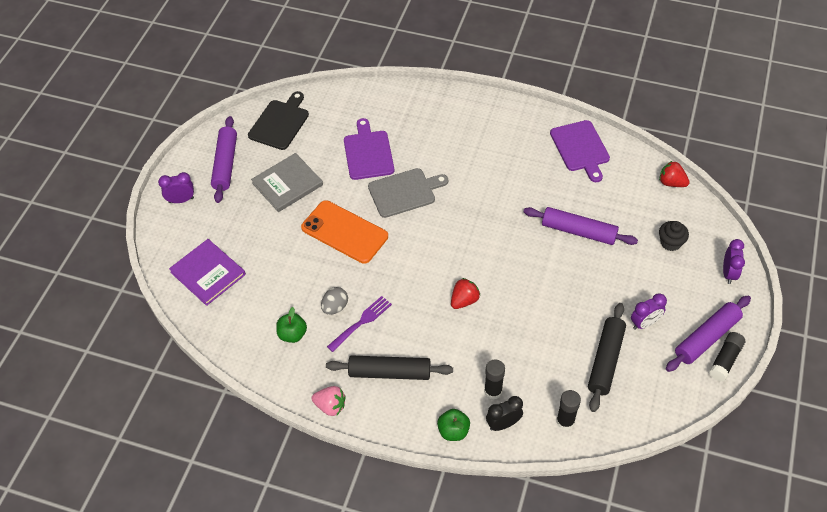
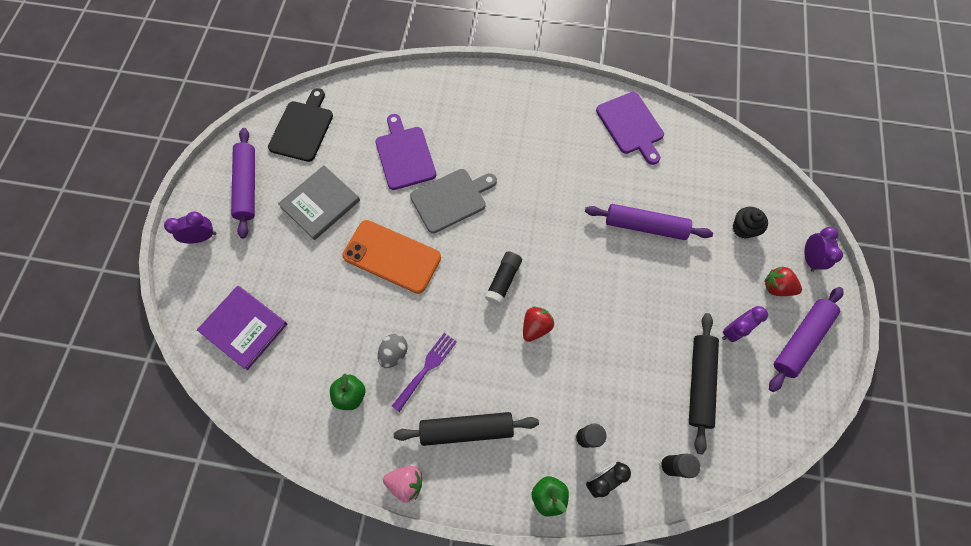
camera: 10 degrees left, 15 degrees up
red strawberry [659,161,690,187] -> red strawberry moved to [764,266,802,296]
black glue stick [709,332,745,381] -> black glue stick moved to [485,251,522,305]

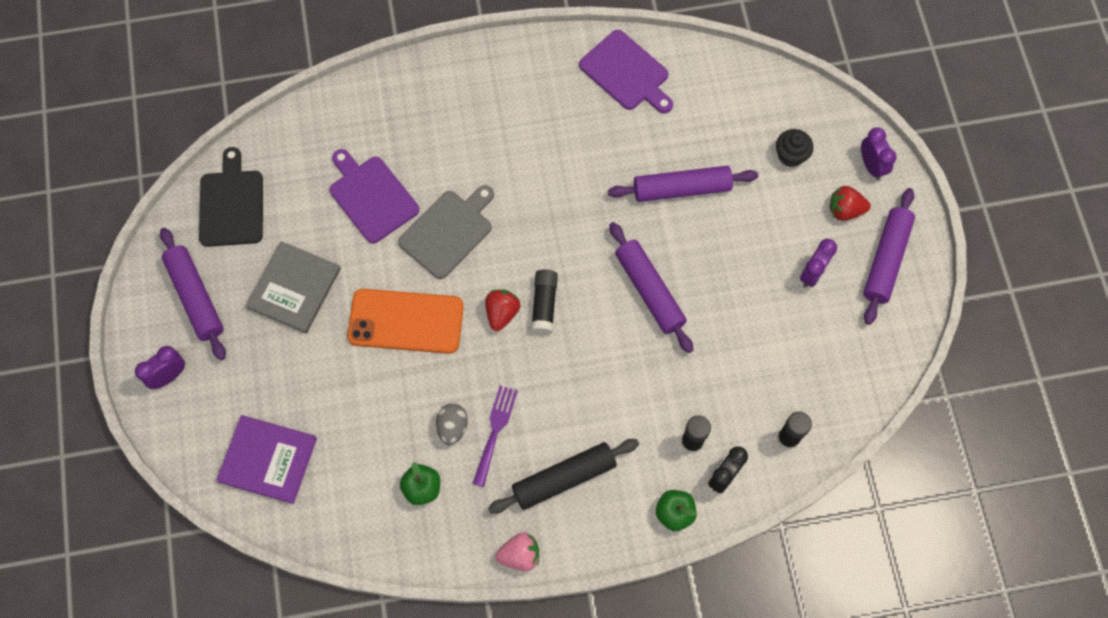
camera: 20 degrees left, 0 degrees up
red strawberry [523,307,554,342] -> red strawberry moved to [485,290,520,331]
black rolling pin [689,313,719,454] -> none
none -> purple rolling pin [609,222,693,353]

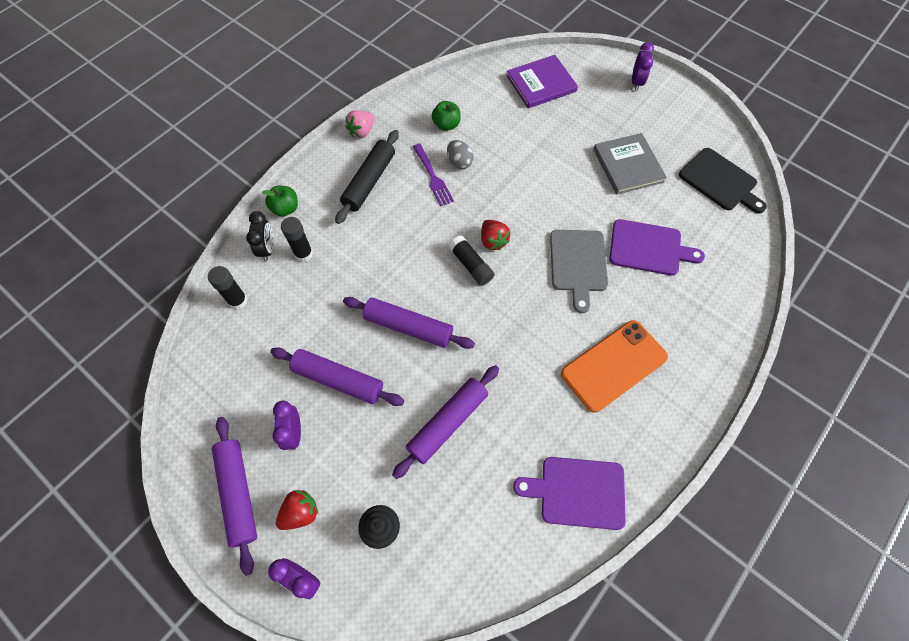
camera: 140 degrees right, 5 degrees down
purple rolling pin [160,228,226,360] -> purple rolling pin moved to [270,347,404,406]
orange phone [347,289,464,354] -> orange phone moved to [561,320,668,413]

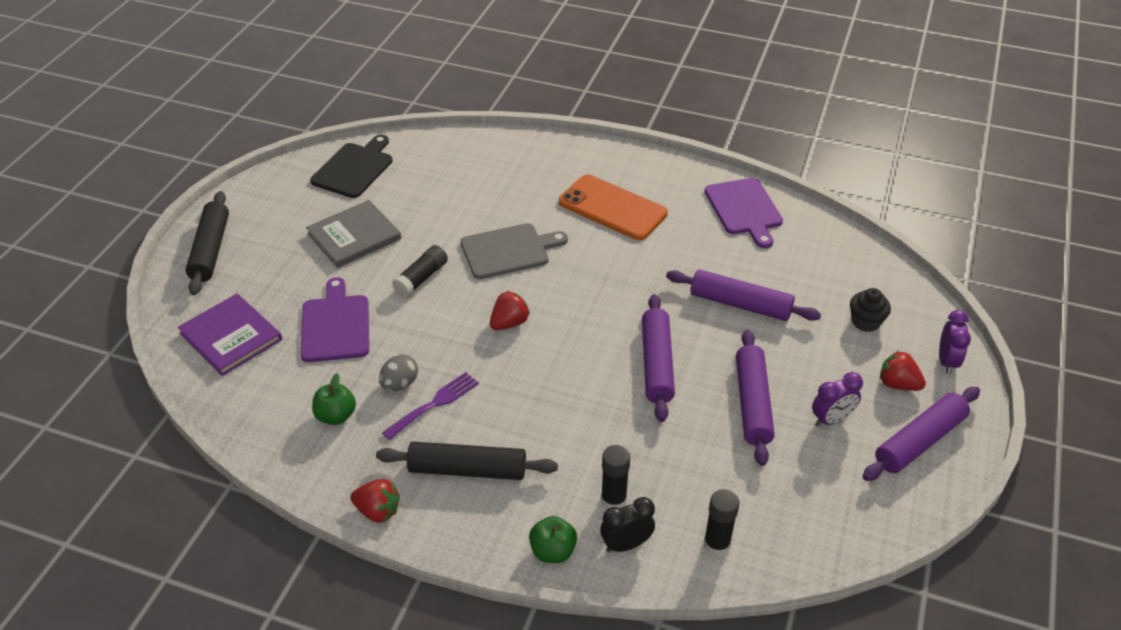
camera: 110 degrees left, 20 degrees down
pink strawberry [345,110,375,138] -> red strawberry [350,479,400,523]
black glue stick [449,235,494,286] -> black glue stick moved to [392,245,448,297]
purple cutting board [609,219,705,276] -> purple cutting board moved to [301,277,369,362]
purple clock [632,42,654,91] -> black rolling pin [186,191,229,295]

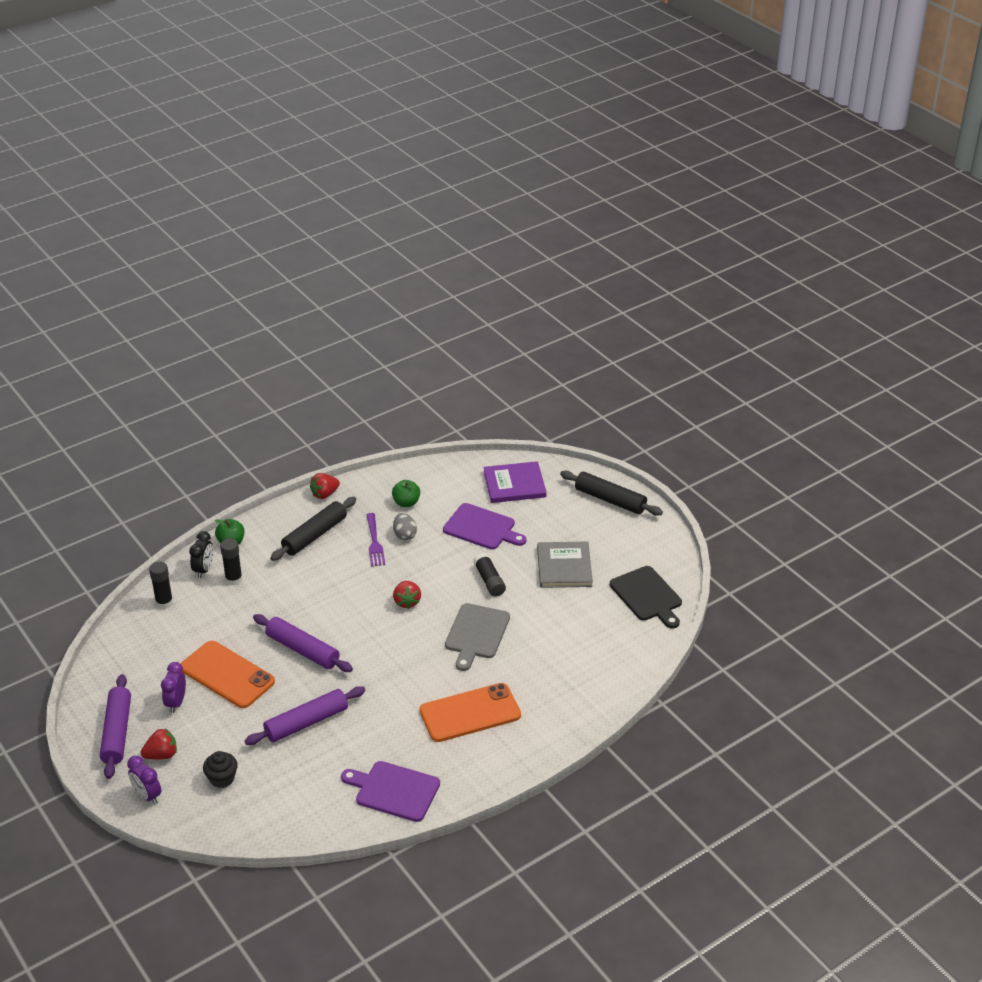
camera: 125 degrees right, 5 degrees down
purple rolling pin [736,330,775,466] -> orange phone [181,641,275,708]

